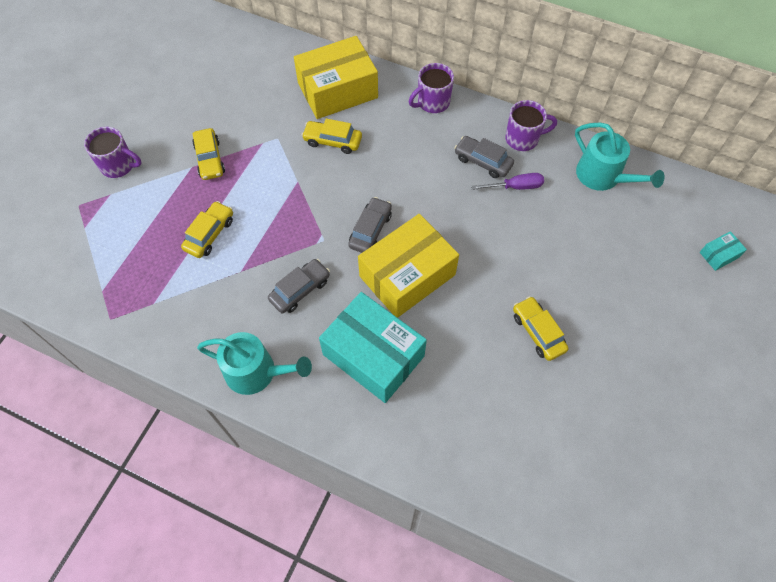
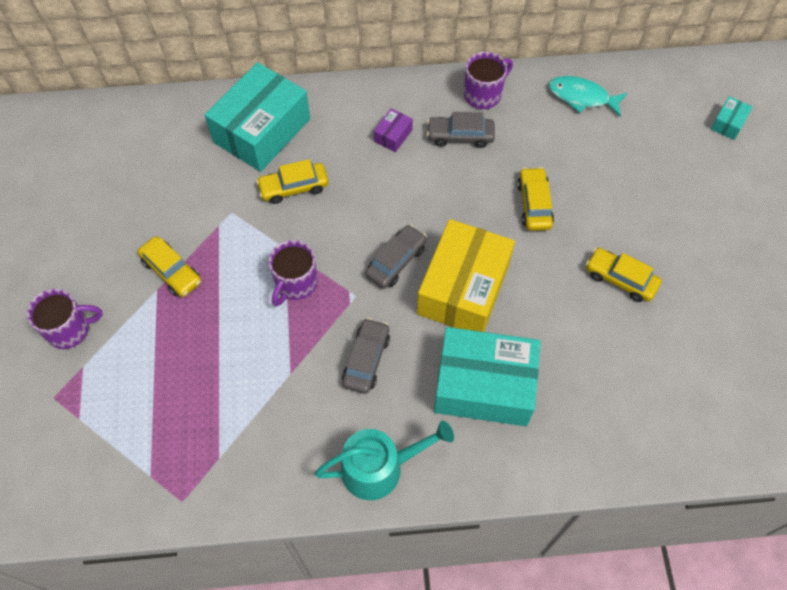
camera: 30 degrees left, 0 degrees up
yellow car [181,201,233,258] -> yellow car moved to [517,167,554,231]
yellow box [294,36,378,119] -> turquoise box [205,62,310,172]
grey car [348,197,392,253] -> grey car turned 45 degrees clockwise [365,224,427,289]
purple mug [409,63,454,113] -> purple mug moved to [269,240,317,306]
purple screwdriver [471,173,544,190] -> none
turquoise watering can [575,122,665,191] -> turquoise fish [548,76,627,116]
none -> purple box [374,108,413,152]

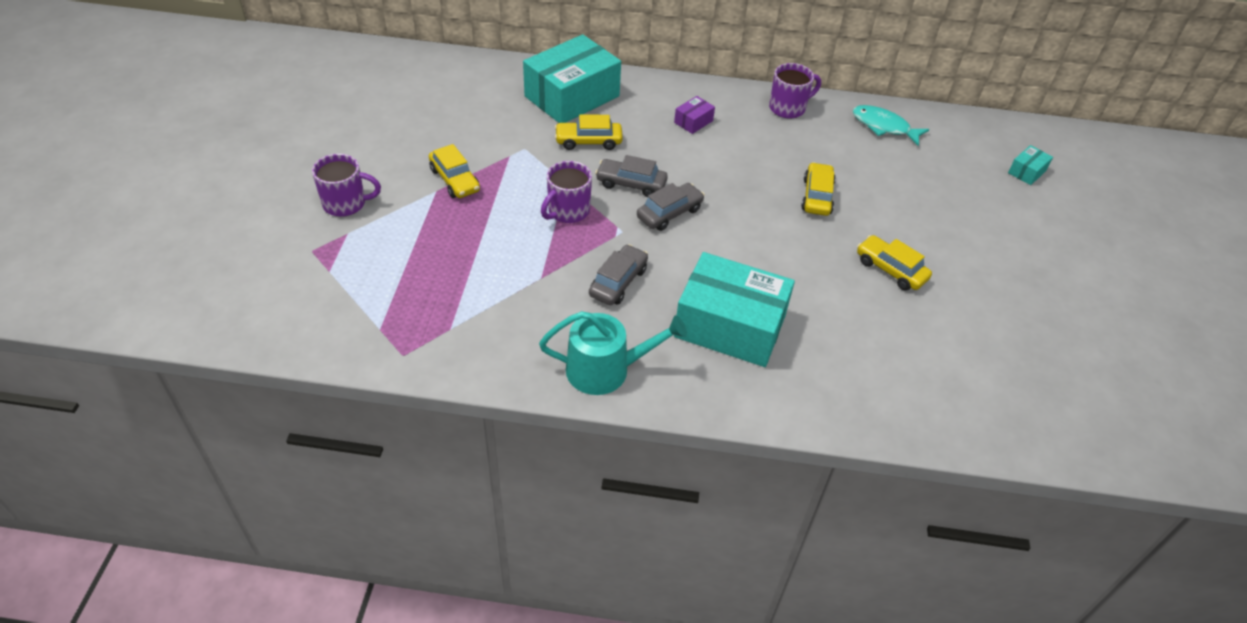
camera: 10 degrees right, 15 degrees down
yellow box [417,219,515,332] -> none
grey car [427,112,495,148] -> grey car moved to [595,155,668,197]

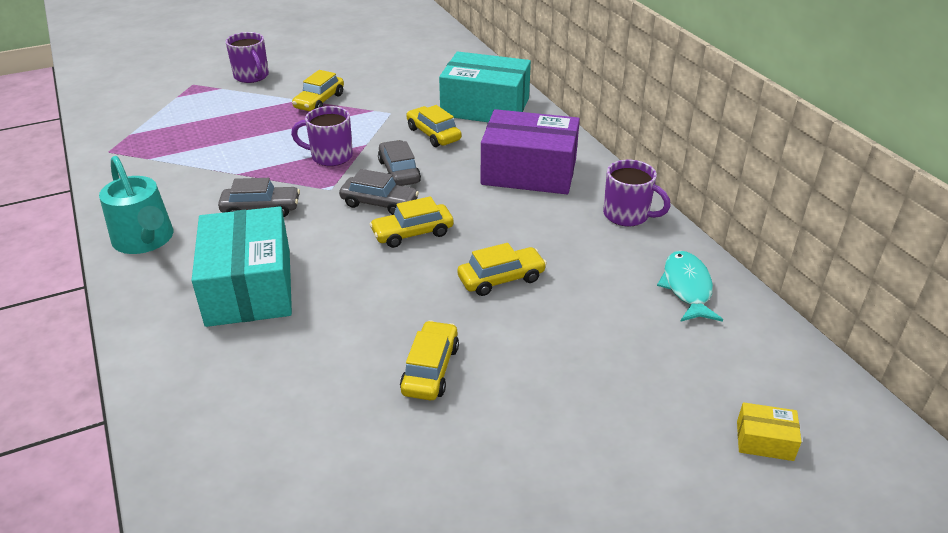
camera: 60 degrees right, 10 degrees down
purple box [674,96,715,134] -> purple box [481,109,580,194], size x2.44
turquoise box [1008,145,1053,185] -> yellow box [737,402,802,461]
none -> yellow car [369,196,454,248]

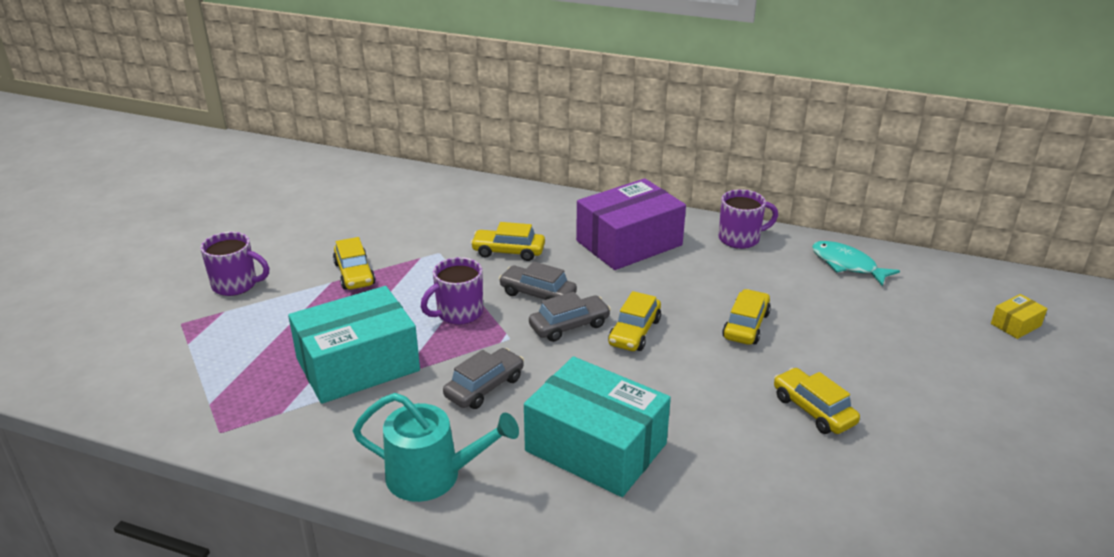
camera: 45 degrees left, 5 degrees down
turquoise box [439,52,531,122] -> turquoise box moved to [288,286,420,404]

